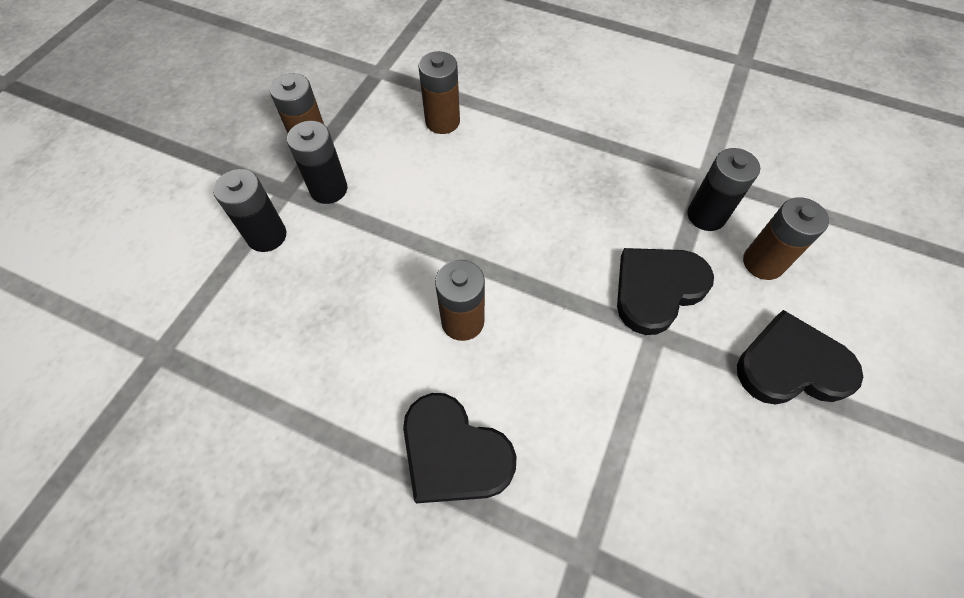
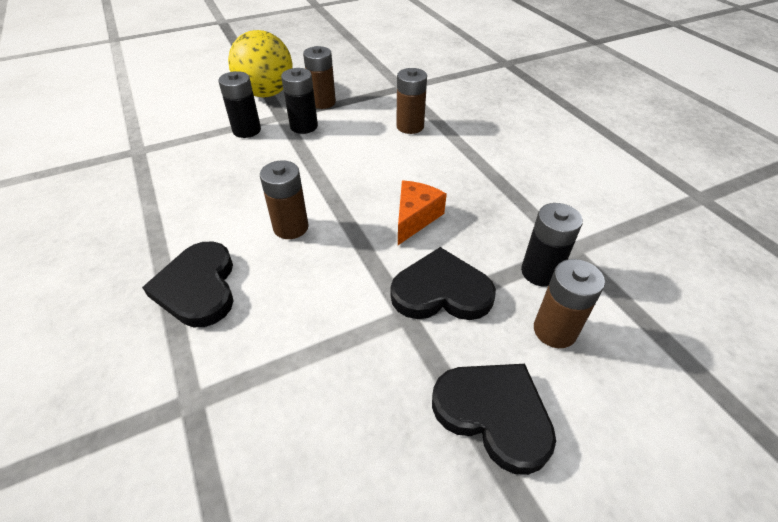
camera: 40 degrees right, 15 degrees down
none -> yellow ball [228,30,293,97]
none -> orange cheese [398,181,447,245]

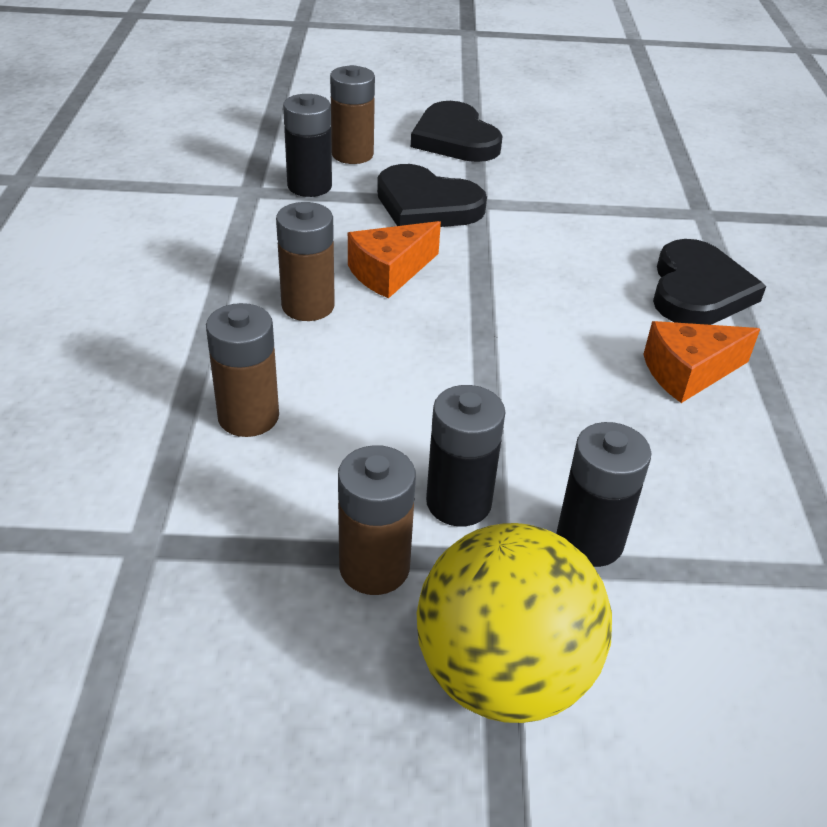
camera: 155 degrees left, 5 degrees down
brown battery [260,161,309,239] -> brown battery moved to [276,202,335,321]
none -> orange cheese [643,321,760,403]

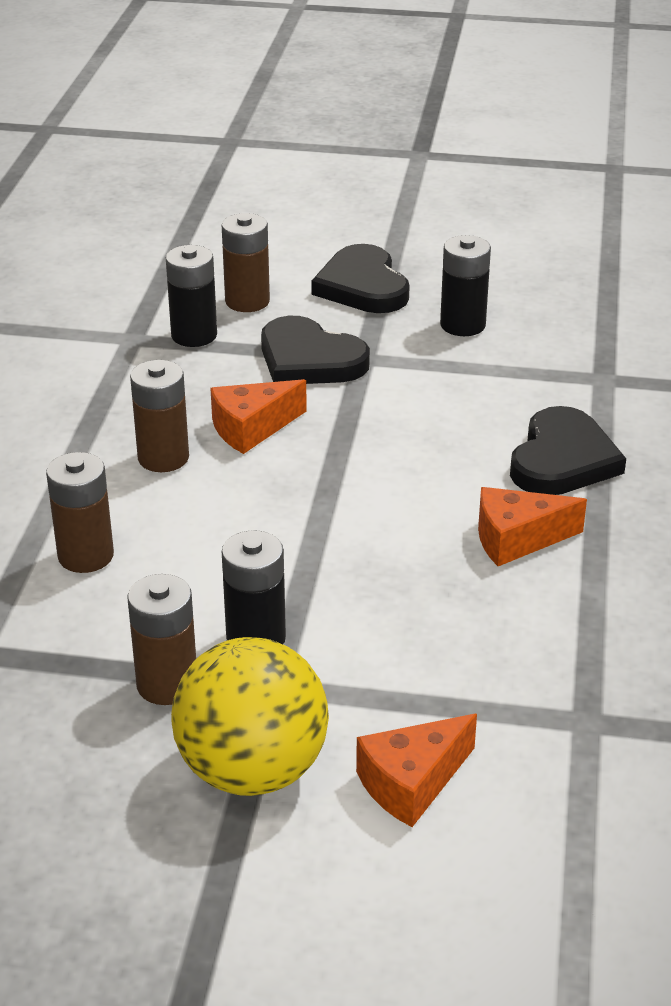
camera: 10 degrees right, 5 degrees down
black battery [556,422,651,567] -> black battery moved to [440,235,491,336]
none -> orange cheese [356,714,477,827]

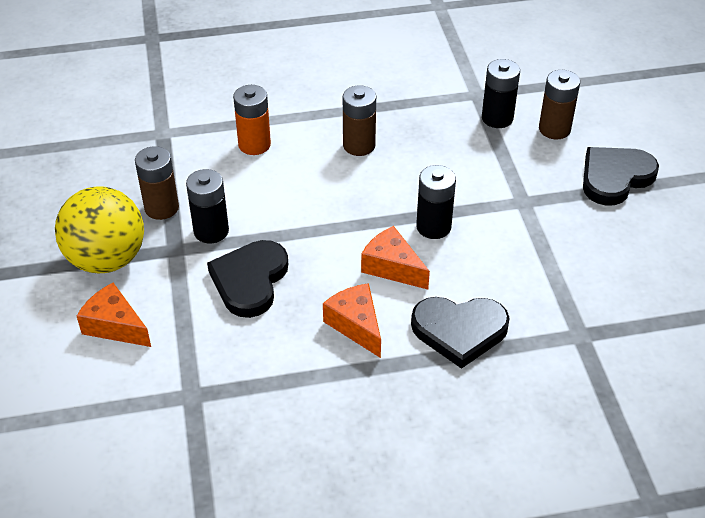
camera: 70 degrees right, 10 degrees up
brown battery [46,452,114,573] -> orange battery [233,85,271,155]
orange cheese [210,379,307,454] -> orange cheese moved to [361,226,430,289]
black heart [261,316,370,384] -> black heart moved to [207,240,288,318]
black battery [440,235,491,336] -> black battery moved to [416,165,456,239]

